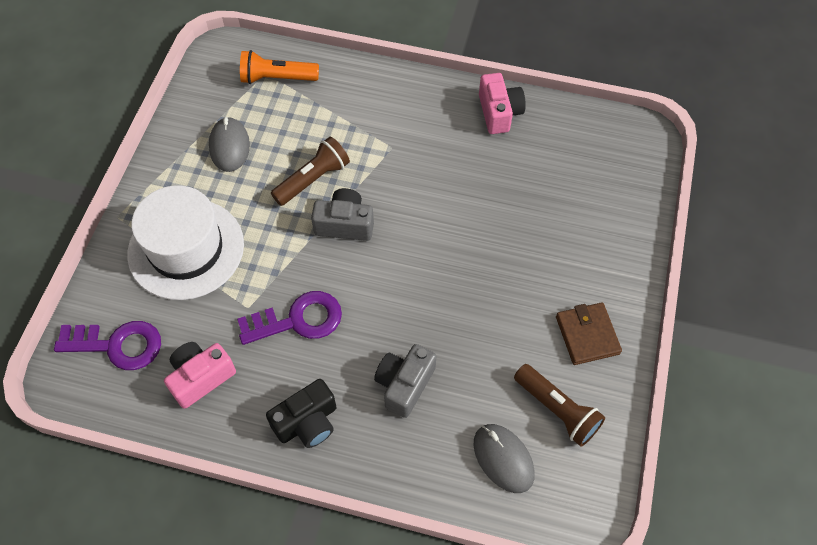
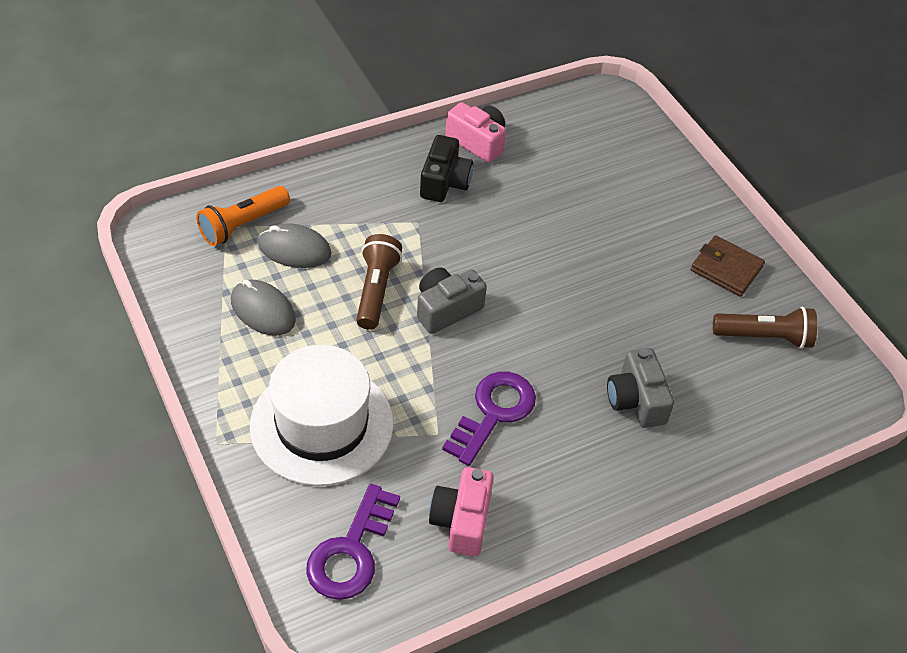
camera: 45 degrees left, 10 degrees down
purple key [54,321,161,370] -> purple key turned 150 degrees clockwise [306,484,400,600]
black camera [266,379,336,448] -> black camera moved to [420,135,474,202]
grey mouse [474,424,535,493] -> grey mouse moved to [258,223,331,268]

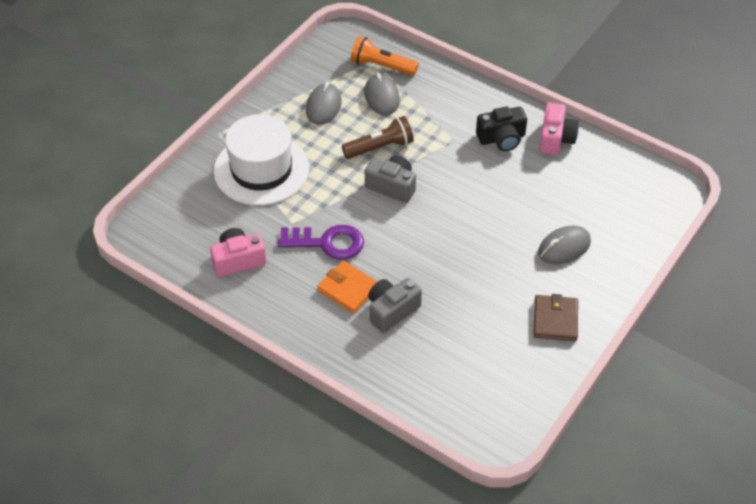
camera: 65 degrees right, 0 degrees up
purple key [306,484,400,600] -> none
brown flashlight [713,307,817,349] -> none
none -> orange wallet [317,261,378,313]
none -> grey mouse [538,225,591,264]

